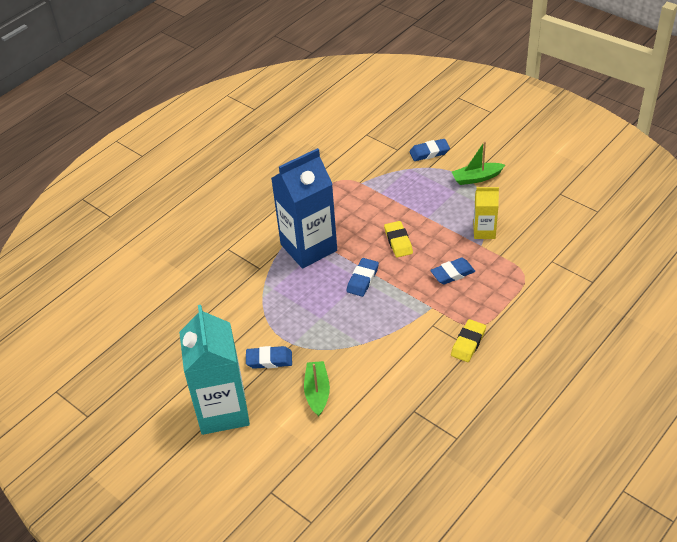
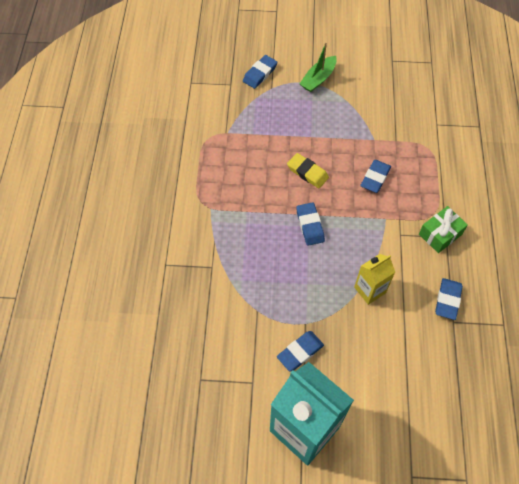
camera: 40 degrees left, 15 degrees up
blue carton [271,148,337,269] -> none
green boat [304,361,330,416] -> none
yellow eraser [451,319,486,362] -> green gift [419,206,468,253]
yellow carton [473,187,499,239] -> yellow carton moved to [354,254,395,305]
none -> blue eraser [435,278,463,320]

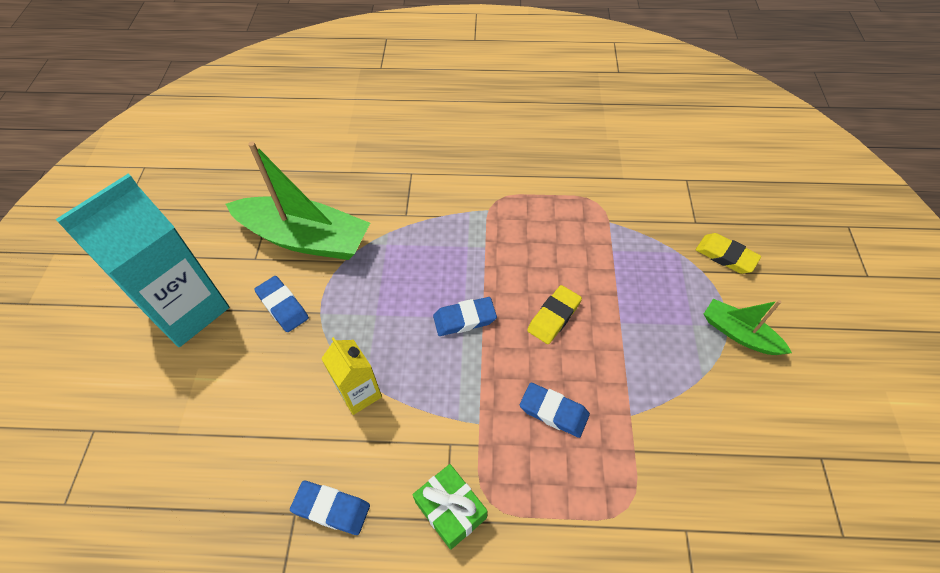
camera: 90 degrees right, 5 degrees down
blue eraser [243,55,278,89] -> yellow eraser [696,233,761,274]
none -> green boat [226,141,370,260]

